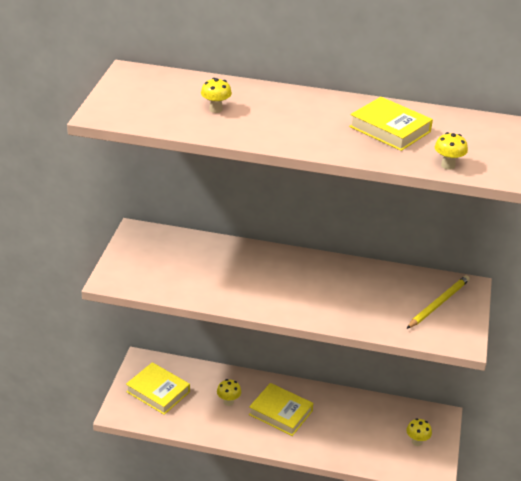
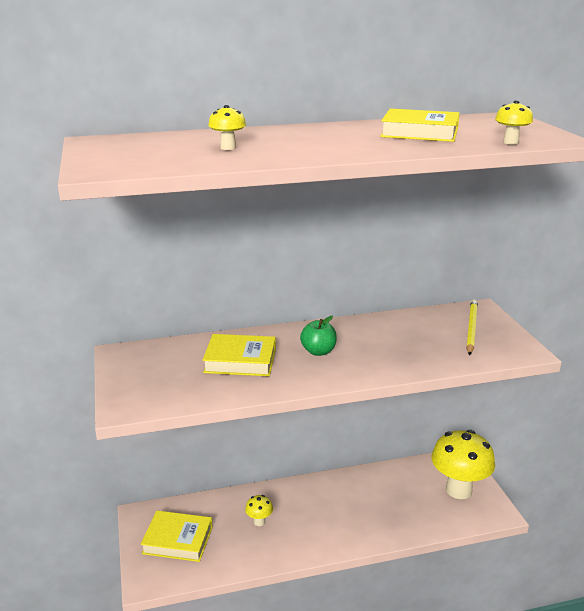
camera: 25 degrees left, 10 degrees down
yellow book [249,383,313,436] -> yellow book moved to [203,334,276,376]
yellow mushroom [406,418,432,446] -> yellow mushroom [431,430,495,499], size x2.33
none -> green apple [300,316,337,356]

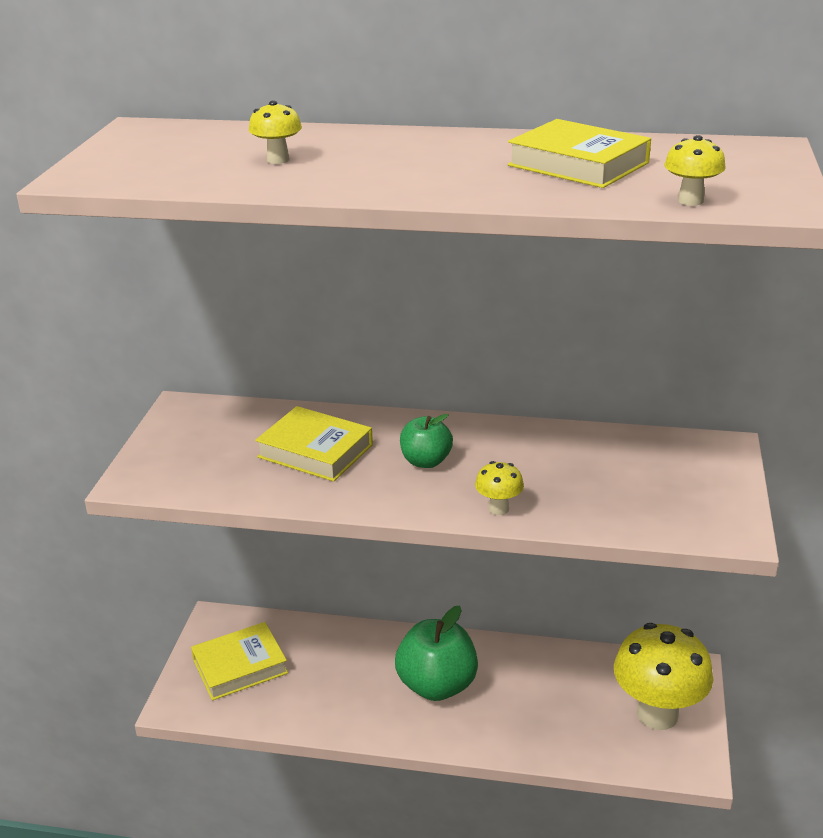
camera: 25 degrees right, 5 degrees up
yellow book [141,511,213,562] -> yellow book turned 60 degrees counterclockwise [191,622,288,701]
yellow mushroom [245,495,273,526] -> yellow mushroom moved to [475,461,524,515]
yellow pencil [466,299,478,355] -> none
none -> green apple [395,606,478,701]

